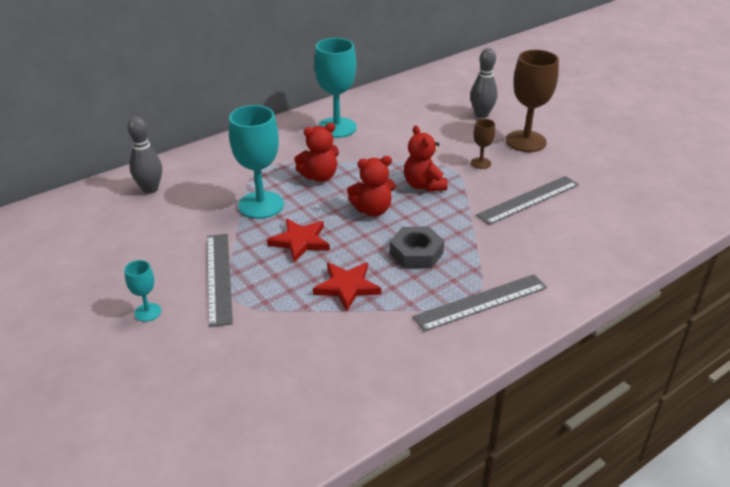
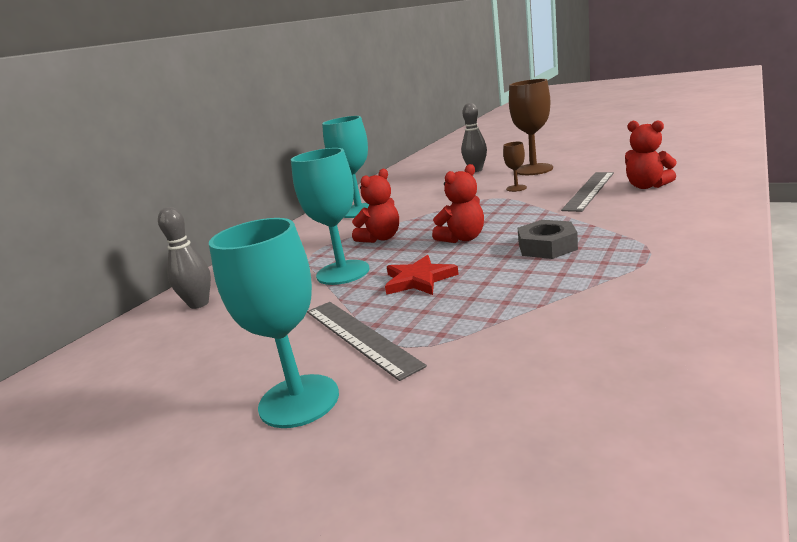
camera: 20 degrees left, 15 degrees down
turquoise goblet [124,260,161,322] -> turquoise goblet [209,218,339,428], size x2.06
red star [313,262,381,311] -> none
red teddy bear [404,126,448,192] -> red teddy bear moved to [625,120,677,189]
grey ruler [413,274,547,332] -> none

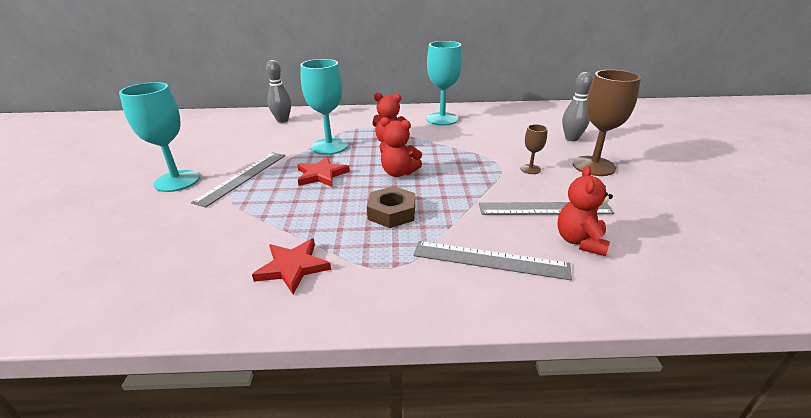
camera: 55 degrees right, 10 degrees up
grey nut [518,220,578,259] -> brown nut [367,186,415,228]
none -> red star [252,238,331,294]
none -> grey ruler [413,241,572,280]

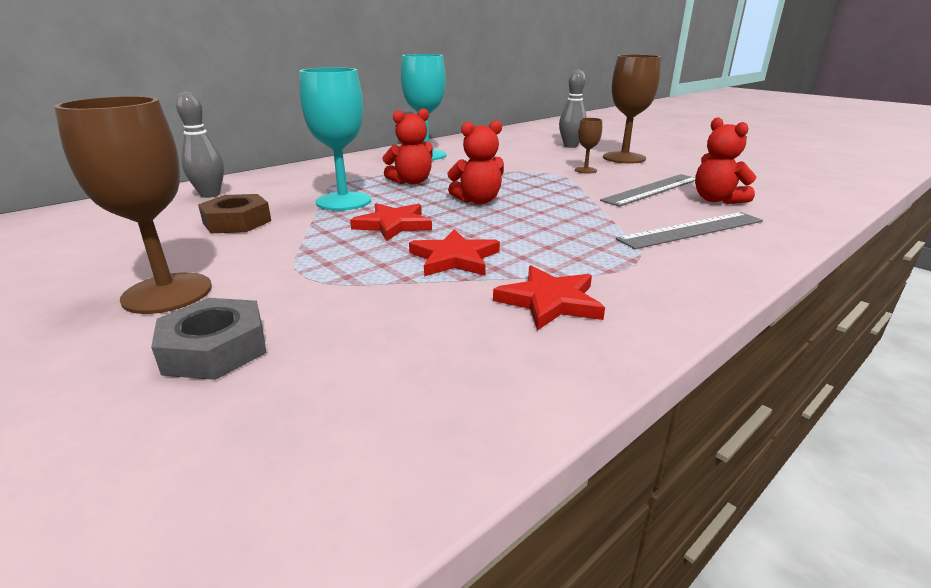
camera: 40 degrees left, 5 degrees down
turquoise goblet [119,82,200,192] -> brown goblet [54,96,212,314]
grey ruler [191,152,285,208] -> none
brown nut [367,186,415,228] -> brown nut moved to [198,194,271,233]
none -> grey nut [151,298,266,380]
none -> red star [409,229,500,276]

